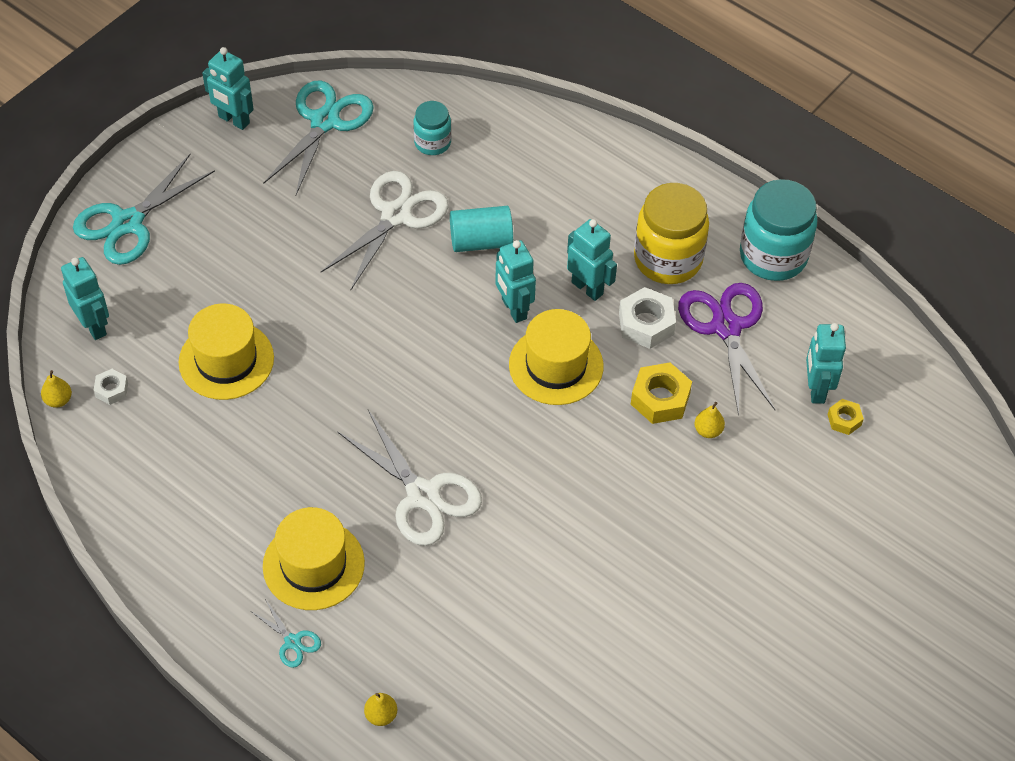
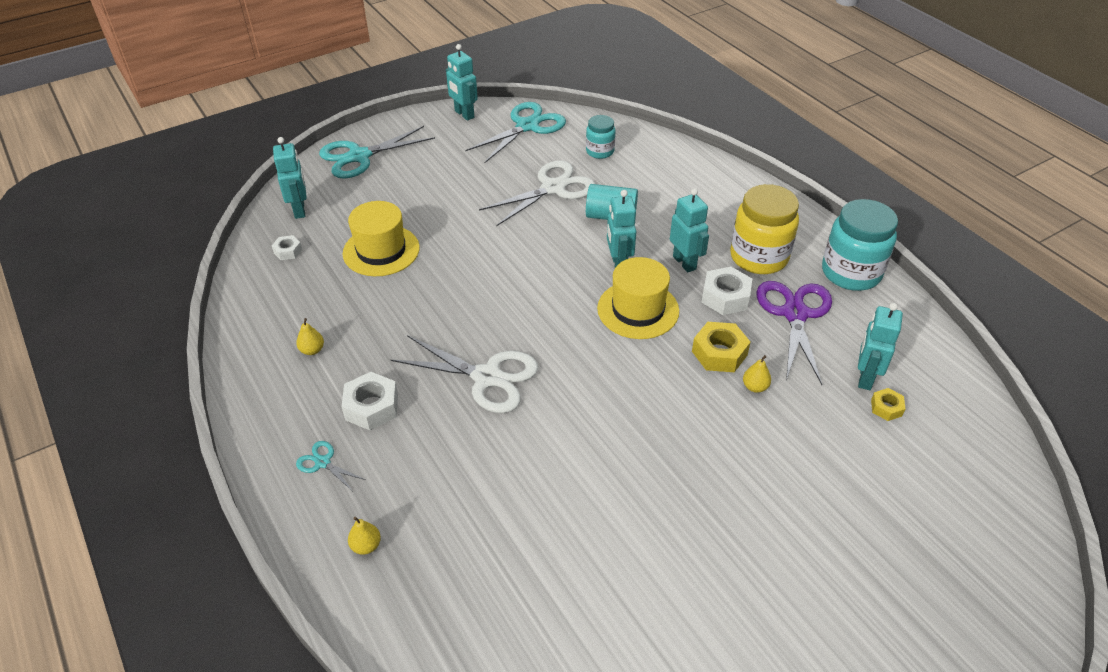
camera: 20 degrees right, 10 degrees down
yellow pear [41,370,72,408] -> yellow pear moved to [296,318,324,355]
turquoise scissors [252,599,321,668] -> turquoise scissors turned 150 degrees clockwise [296,441,366,491]
yellow hat [263,507,365,610] -> white nut [341,372,398,430]
white scissors [338,410,482,546] -> white scissors turned 45 degrees counterclockwise [391,335,538,413]

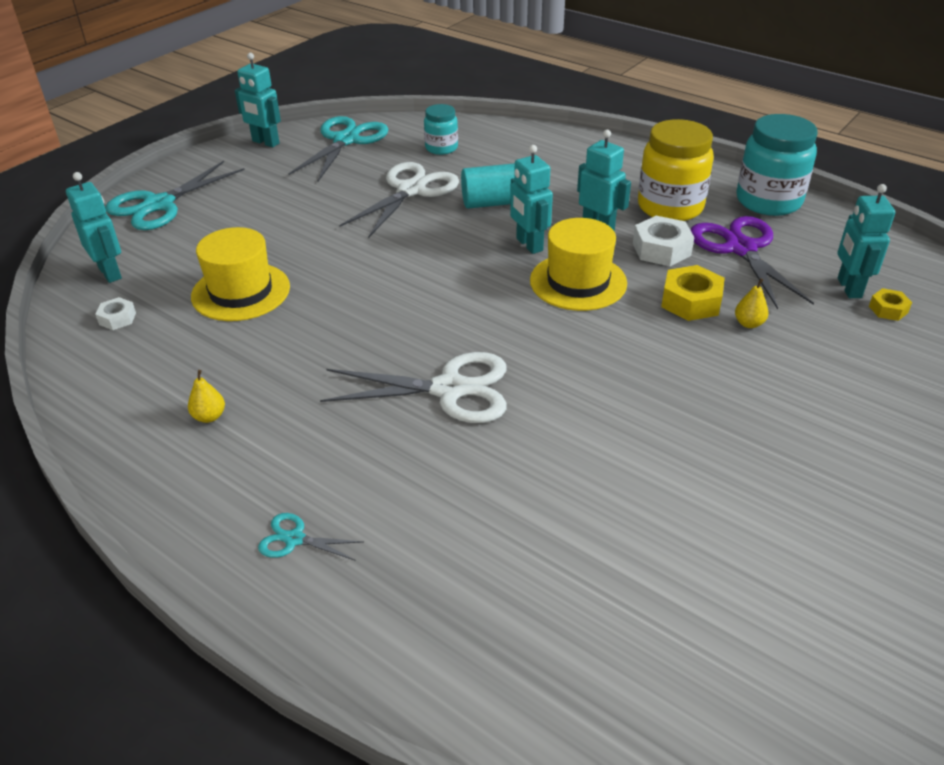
camera: 20 degrees left, 5 degrees down
white nut [341,372,398,430] -> none
yellow pear [348,517,381,555] -> none

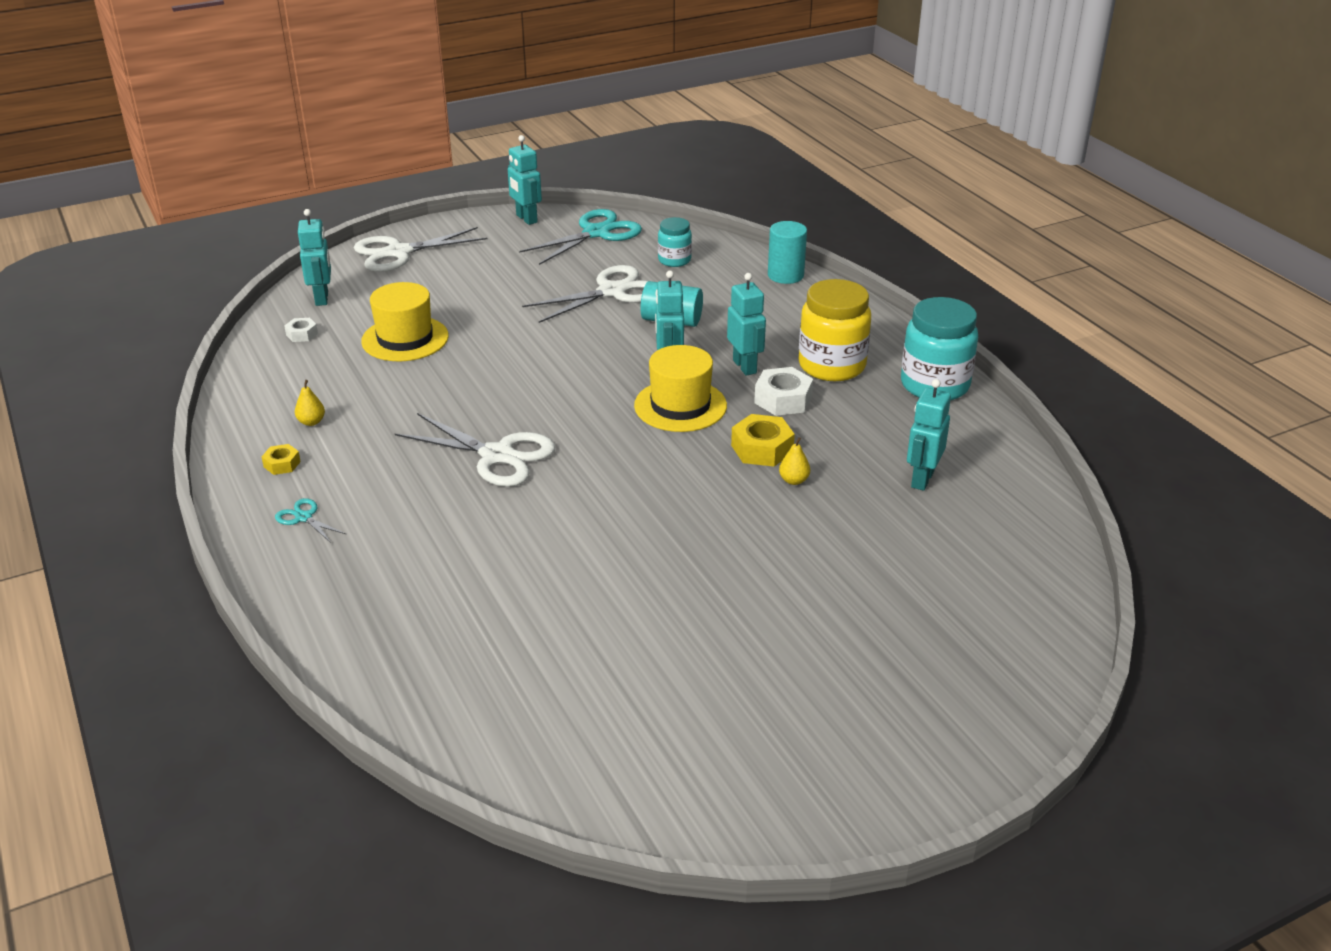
camera: 25 degrees right, 5 degrees down
turquoise scissors [105,161,245,230] -> white scissors [354,227,488,272]
purple scissors [691,216,814,309] -> none
yellow nut [869,288,912,321] -> yellow nut moved to [262,444,301,475]
none -> turquoise cylinder [768,221,807,284]

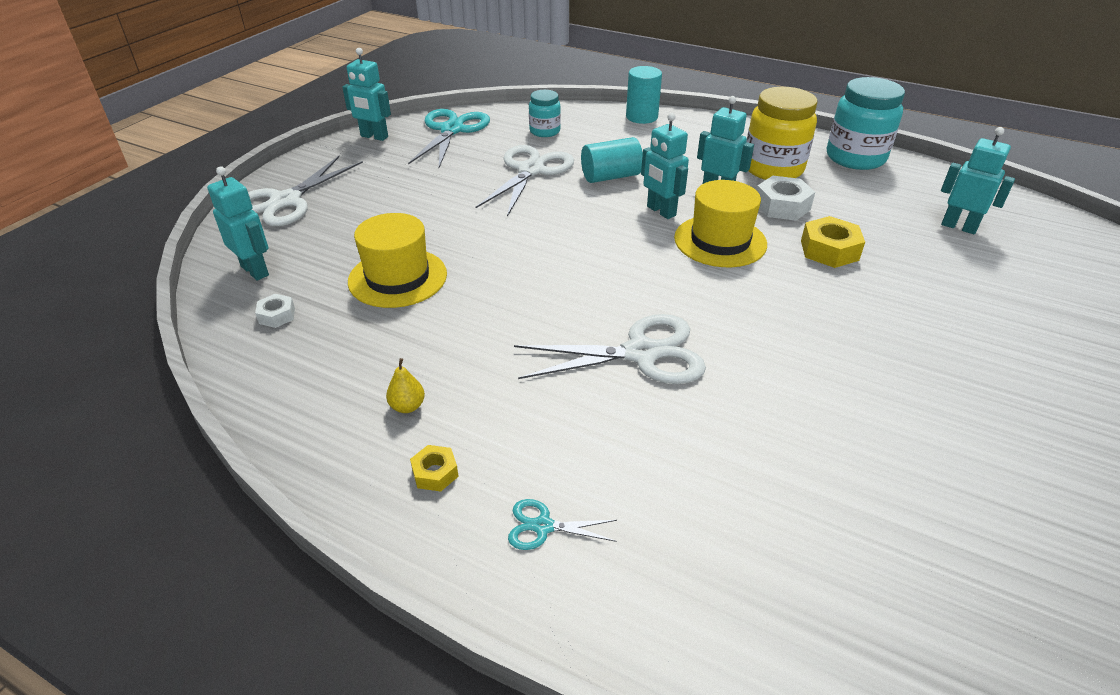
camera: 35 degrees left, 5 degrees up
yellow pear [779,437,810,485] -> none
turquoise robot [907,379,951,491] -> turquoise robot turned 135 degrees clockwise [941,127,1015,234]

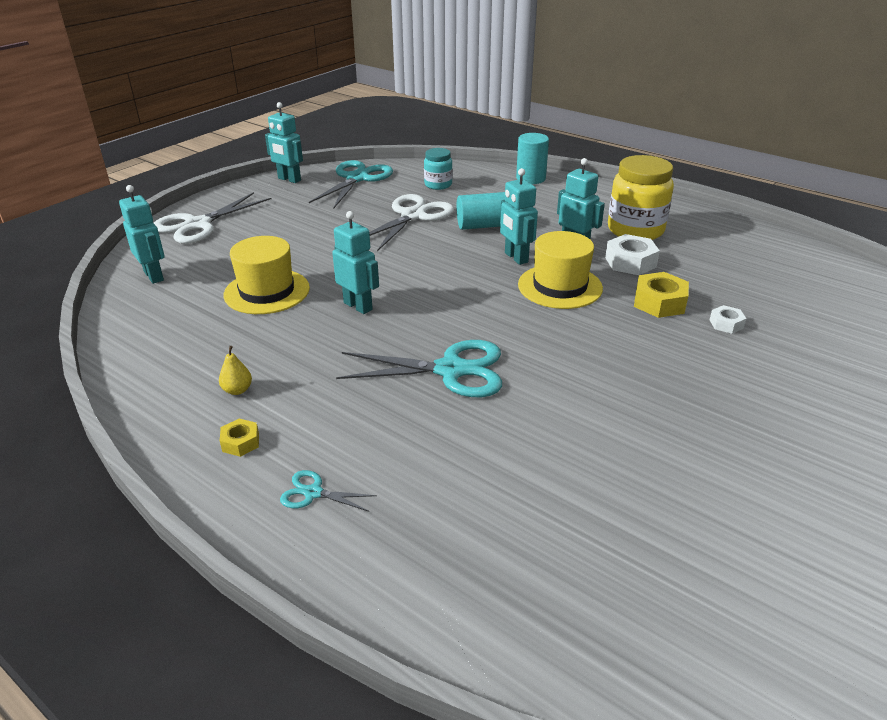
camera: 10 degrees right, 5 degrees down
white nut [255,294,295,328] -> white nut moved to [710,305,746,334]
white scissors [514,314,706,384] -> turquoise scissors [336,340,502,397]
turquoise jar [827,77,905,170] -> none
turquoise robot [941,127,1015,234] -> turquoise robot moved to [332,211,379,314]

